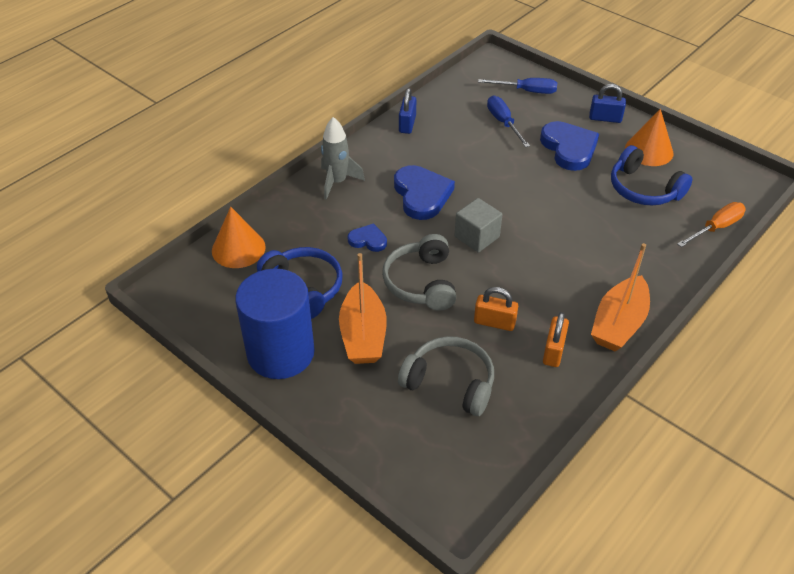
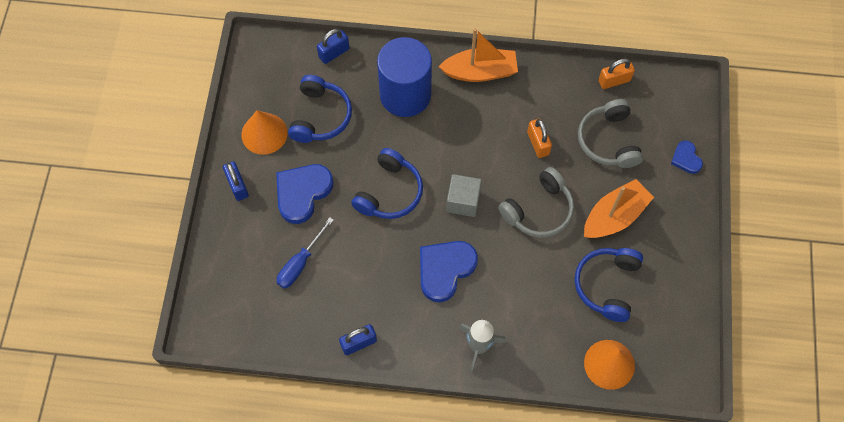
camera: 125 degrees left, 20 degrees up
blue cylinder [235,269,315,379] -> blue cylinder moved to [377,37,432,117]
blue heart [348,223,387,252] -> blue heart moved to [671,140,703,174]
blue screwdriver [478,78,557,94] -> none
orange padlock [543,312,569,367] -> orange padlock moved to [599,58,635,89]
orange screwdriver [677,202,746,247] -> blue padlock [317,29,349,64]
none -> blue headphones [351,148,423,219]

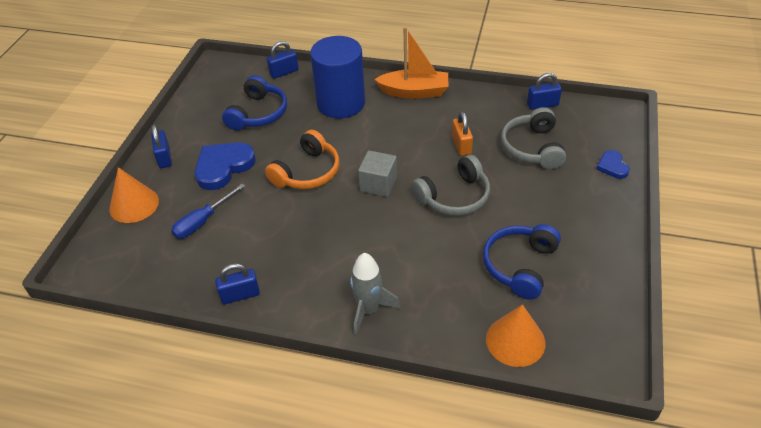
camera: 10 degrees right, 20 degrees down
orange cone [241,110,288,155] -> orange cone moved to [109,167,159,223]
blue headphones [351,148,423,219] -> orange headphones [265,130,339,189]
blue heart [420,241,478,302] -> none
orange boat [584,179,654,238] -> none
orange padlock [599,58,635,89] -> blue padlock [527,73,562,110]

